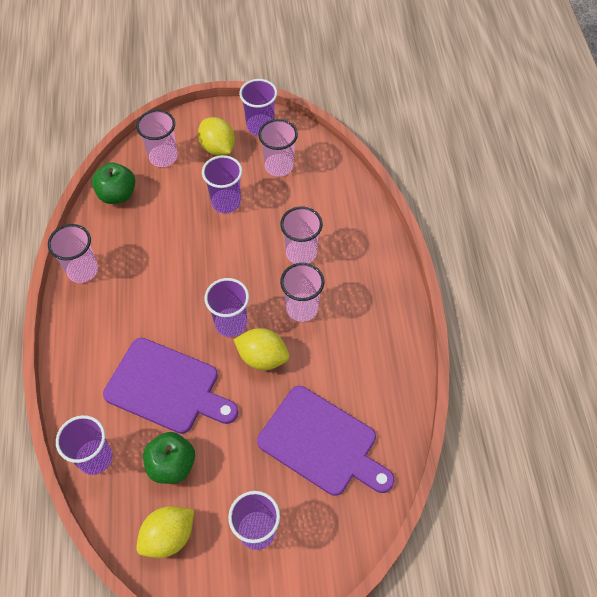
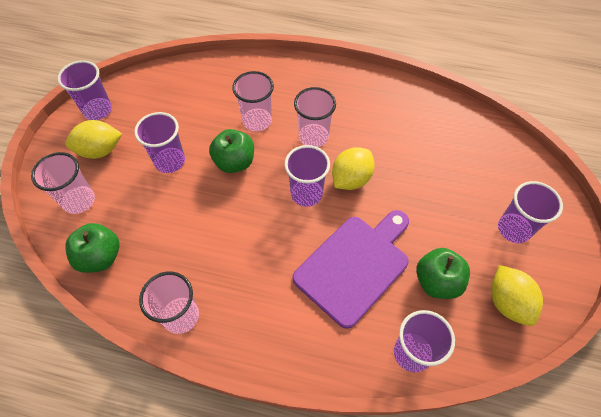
camera: 70 degrees left, 0 degrees up
purple cutting board [257,386,394,496] -> none
pink cup [258,119,298,177] -> none
none -> green apple [209,129,254,173]

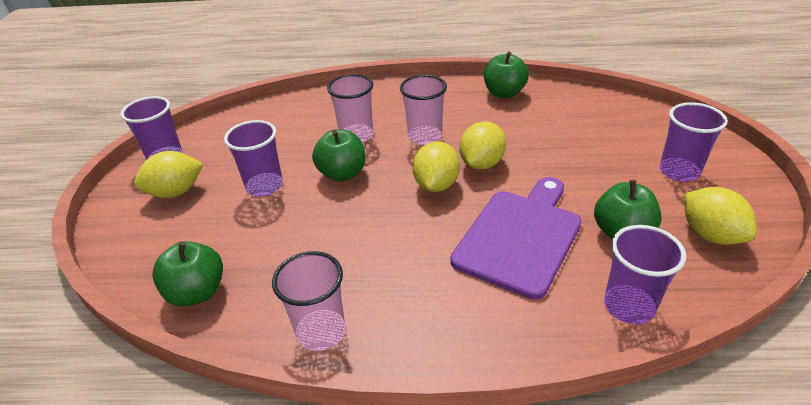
camera: 10 degrees left, 20 degrees down
pink cup [31,152,95,214] -> none
purple cup [284,145,330,207] -> yellow lemon [412,141,460,192]
none -> green apple [484,52,529,98]

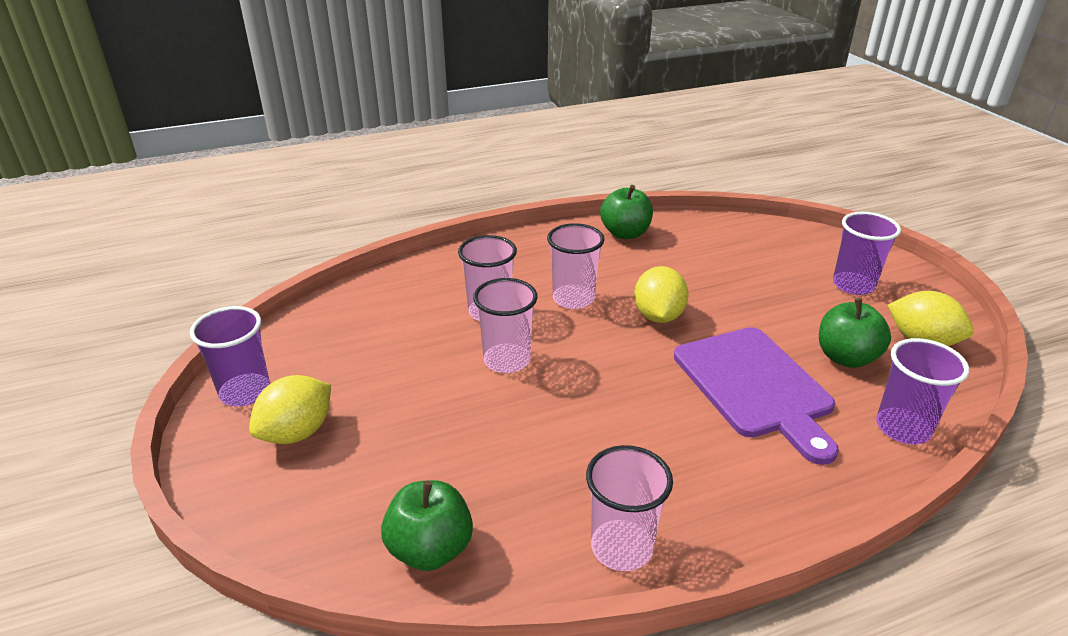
camera: 25 degrees left, 5 degrees down
purple cup [224,120,283,197] -> none
green apple [312,130,366,181] -> pink cup [473,278,538,373]
yellow lemon [412,141,460,192] -> none
purple cutting board [450,177,582,300] -> purple cutting board turned 150 degrees clockwise [674,327,839,465]

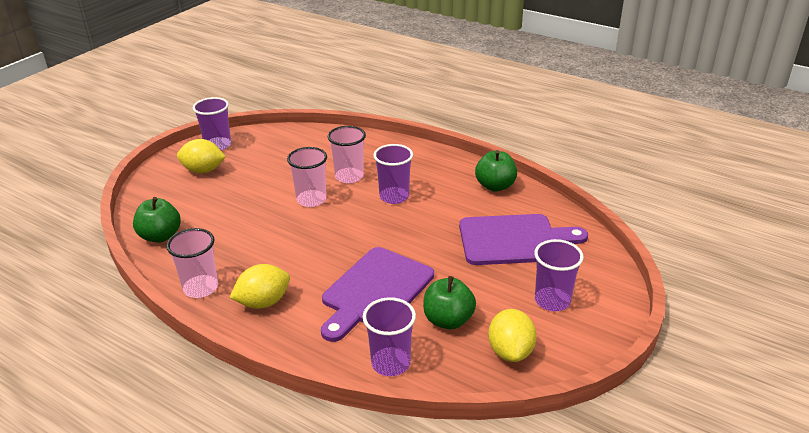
camera: 55 degrees right, 0 degrees up
pink cup [547,223,605,309] -> purple cup [373,144,413,204]
yellow lemon [634,266,689,323] -> yellow lemon moved to [230,264,290,309]
none -> purple cutting board [459,214,588,265]

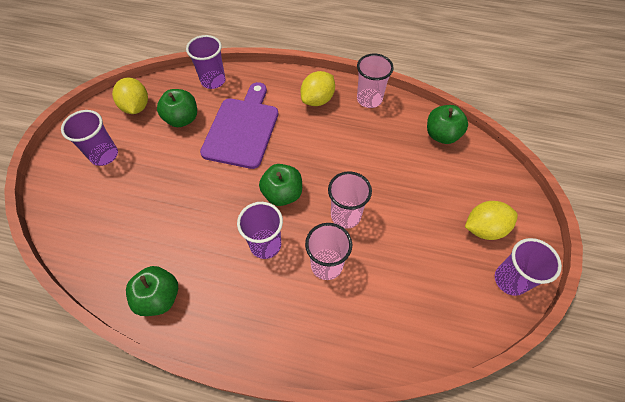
camera: 160 degrees right, 25 degrees up
purple cutting board [459,214,588,265] -> none
none -> green apple [259,164,302,206]

